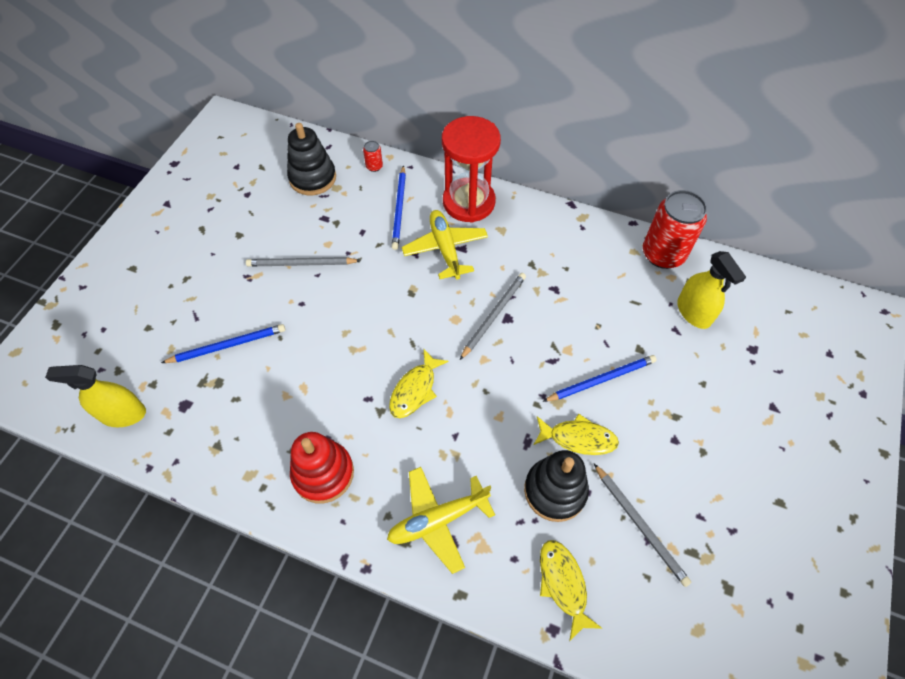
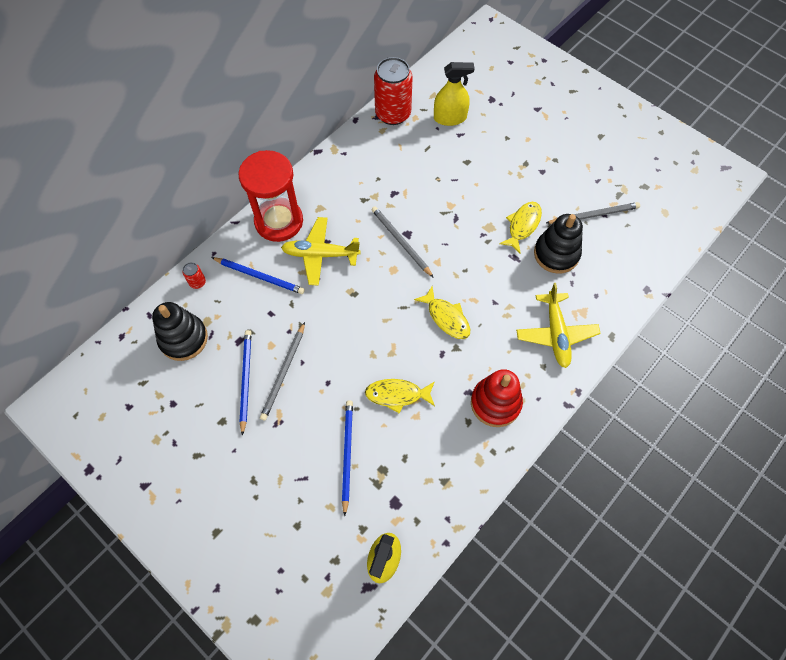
camera: 70 degrees left, 5 degrees up
yellow fish [540,540,602,641] -> yellow fish moved to [365,379,435,414]
blue pencil [543,355,657,402] -> blue pencil moved to [239,330,251,436]

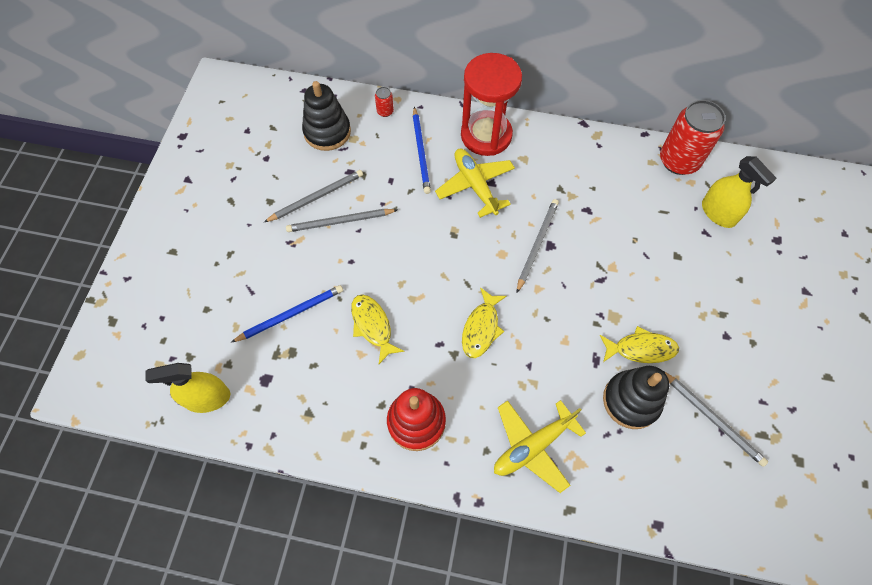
camera: 60 degrees right, 0 degrees up
blue pencil [239,330,251,436] -> grey pencil [264,170,363,222]

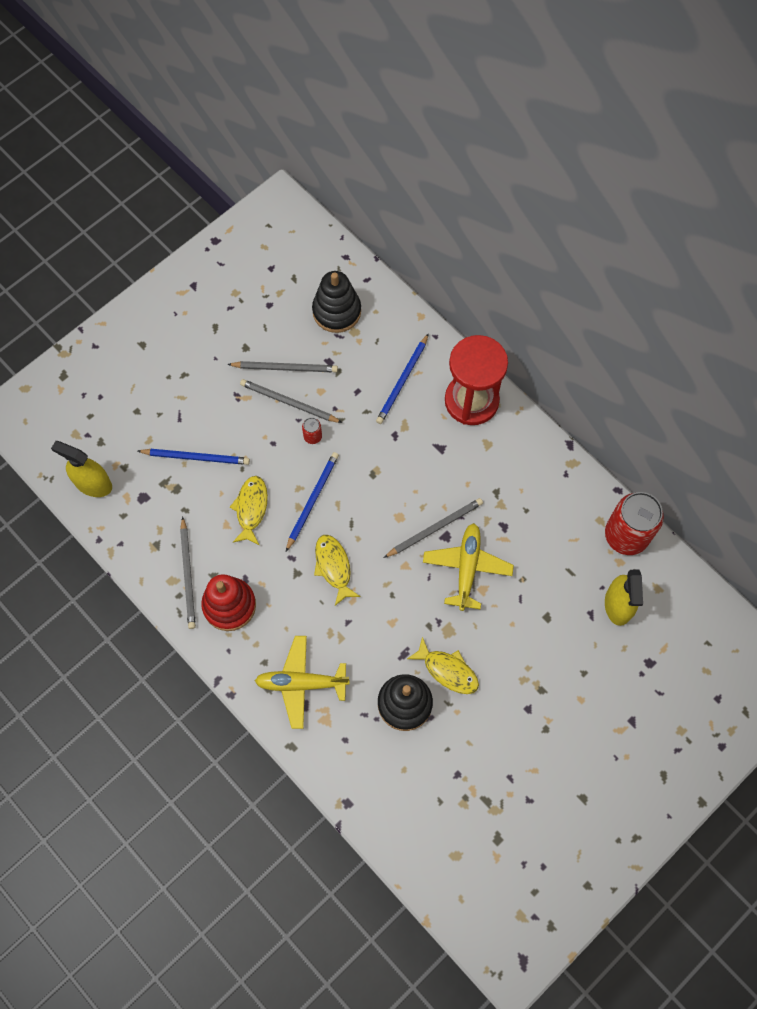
camera: 35 degrees right, 5 degrees up
red can [375,87,394,117] -> red can moved to [302,417,322,444]
yellow plane [435,149,515,218] -> yellow plane moved to [423,523,514,611]
yellow fish [462,287,507,358] -> yellow fish turned 105 degrees clockwise [314,535,361,606]
grey pencil [663,371,768,467] -> grey pencil moved to [180,516,196,629]
none -> blue pencil [286,452,339,551]

